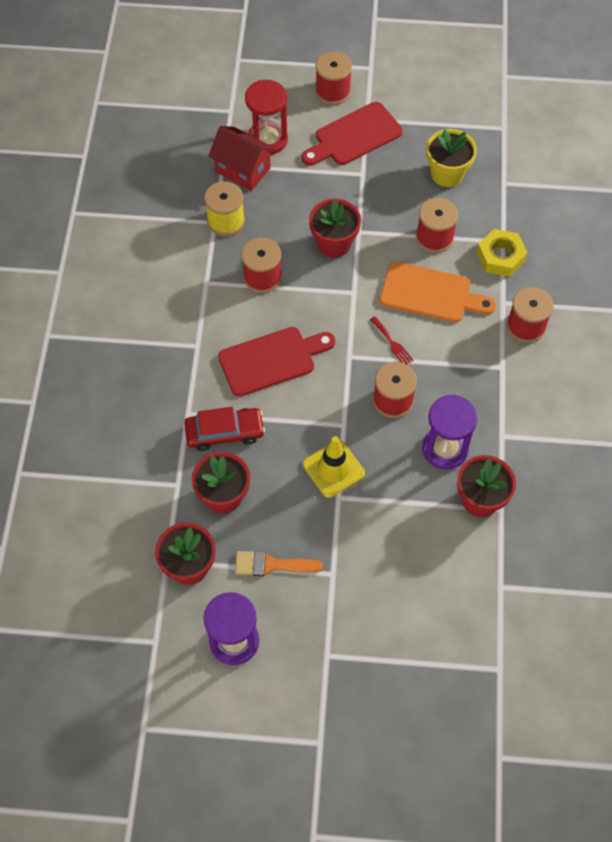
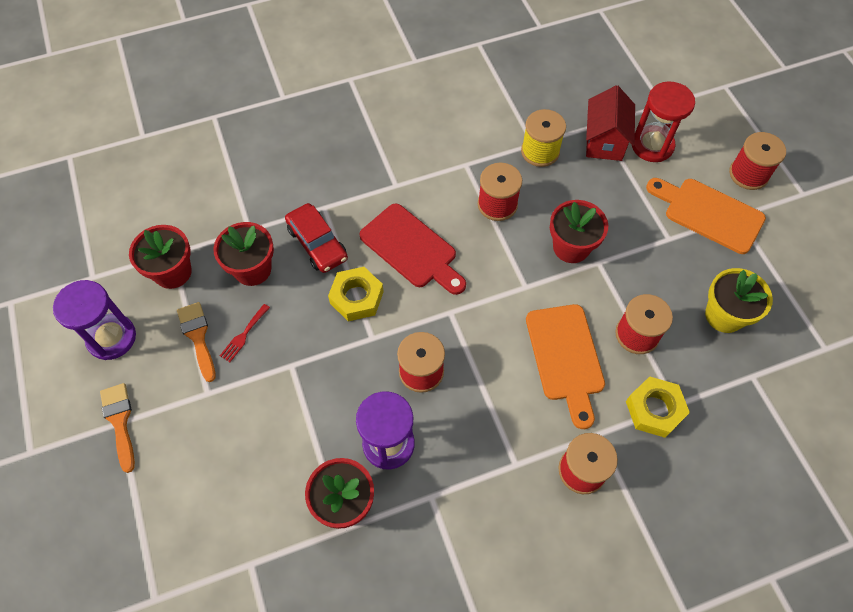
camera: 65 degrees right, 0 degrees up
red cutting board [302,102,403,166] -> orange cutting board [646,178,766,254]
yellow traffic cone [303,436,365,498] -> none
red fork [370,316,413,364] -> red fork moved to [220,304,270,362]
none -> orange brush [100,383,135,473]
none -> yellow nut [328,267,384,321]

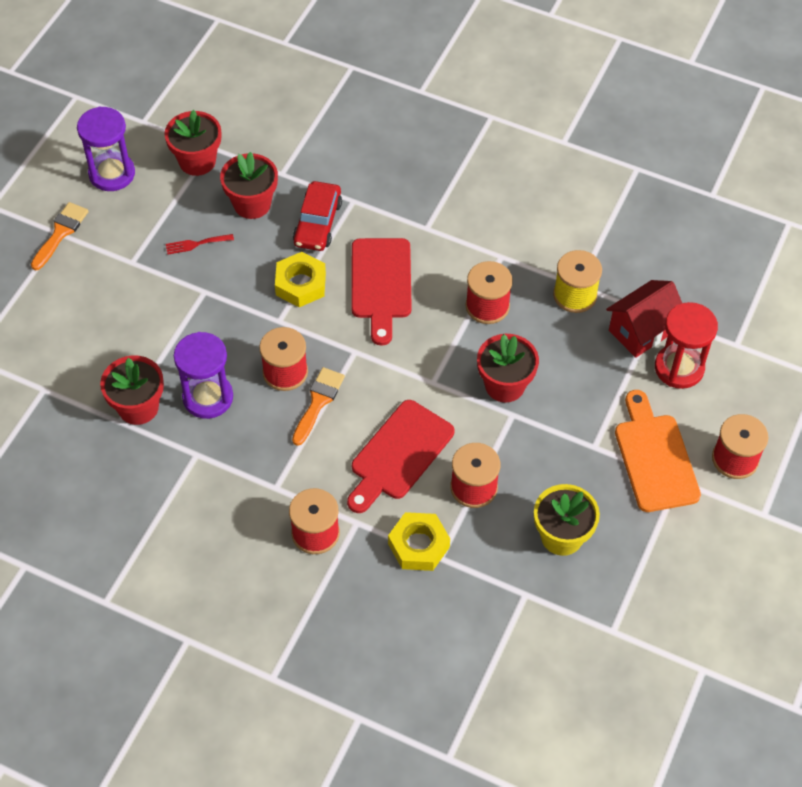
camera: 45 degrees right, 5 degrees down
orange brush [177,302,216,382] -> orange brush moved to [292,367,345,446]
orange cutting board [526,304,605,429] -> red cutting board [347,400,454,513]

